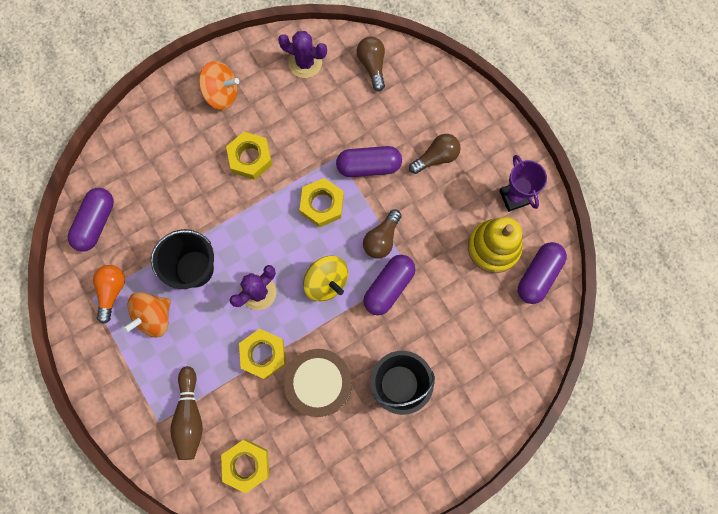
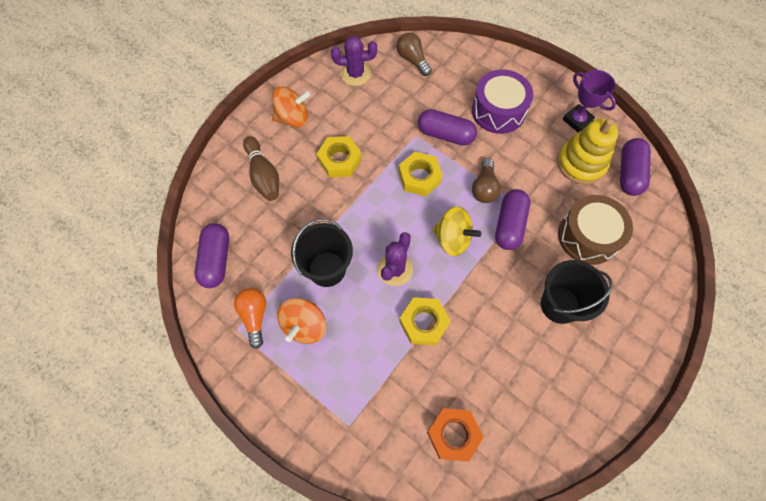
camera: 20 degrees left, 10 degrees down
brown bowling pin [170,366,203,460] -> brown bowling pin moved to [243,136,279,201]
yellow nut [221,439,269,494] -> orange nut [427,408,483,462]
brown drum [284,349,352,417] -> brown drum moved to [558,195,633,265]
purple capsule [336,146,402,177] -> purple capsule turned 45 degrees clockwise [418,109,477,146]
brown light bulb [409,134,461,174] -> purple drum [472,70,533,134]

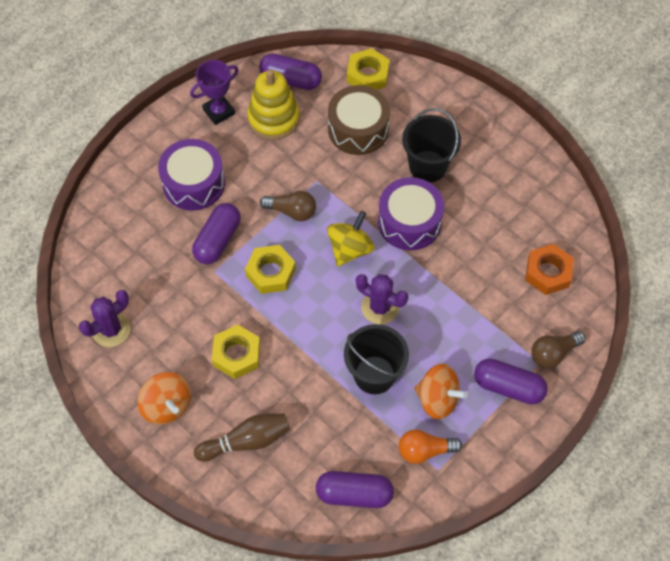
camera: 85 degrees left, 5 degrees down
orange spinning top [272,86,311,127] -> orange spinning top turned 150 degrees clockwise [138,372,191,425]
purple cactus [331,35,377,86] -> purple cactus turned 45 degrees clockwise [79,290,131,347]
brown light bulb [397,32,432,76] -> brown light bulb moved to [531,331,586,368]
yellow nut [399,297,451,345] -> yellow nut moved to [347,48,390,90]
purple capsule [495,189,530,250] -> purple capsule moved to [474,359,548,404]
none -> purple drum [378,177,444,250]

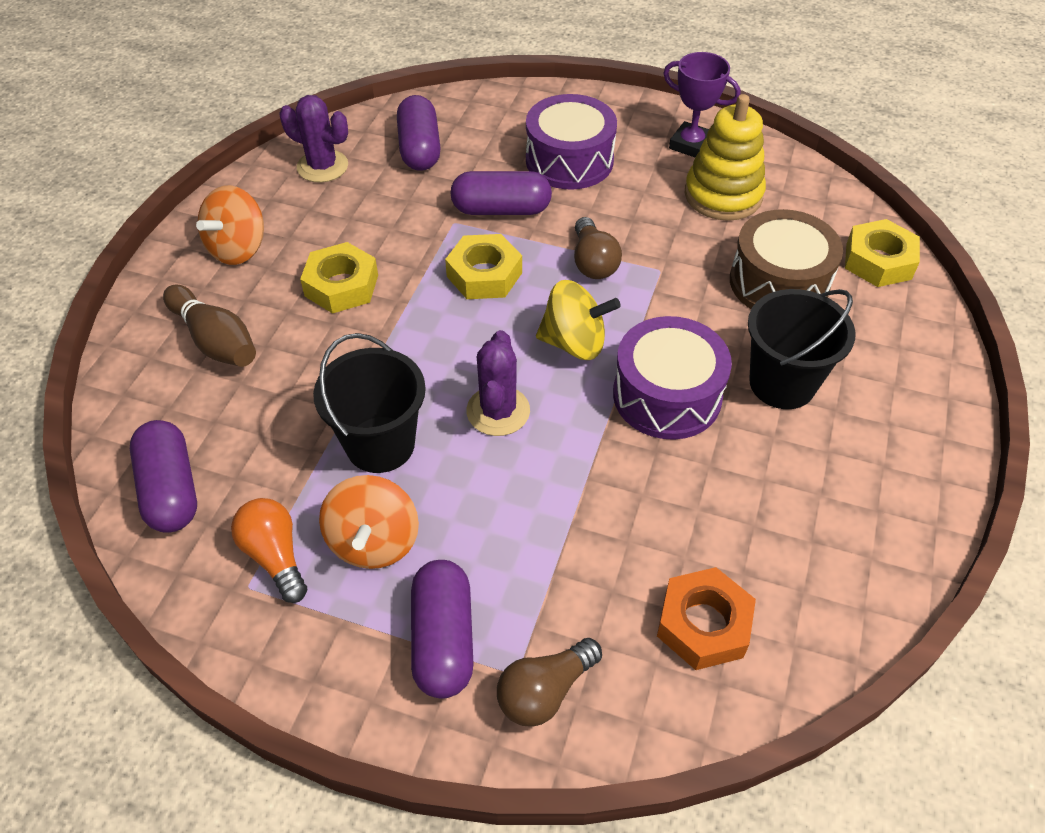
camera: 65 degrees right, 10 degrees down
purple capsule [259,54,322,90] -> purple capsule moved to [397,95,441,171]
brown light bulb [531,331,586,368] -> brown light bulb turned 75 degrees counterclockwise [497,638,602,727]

